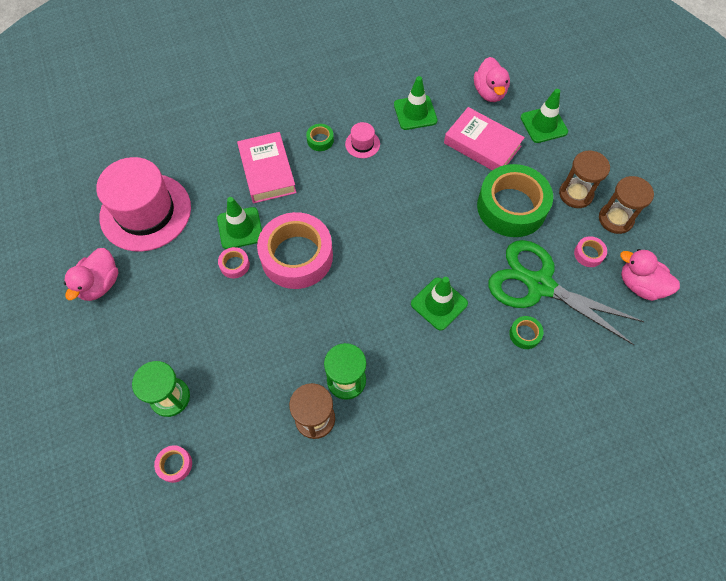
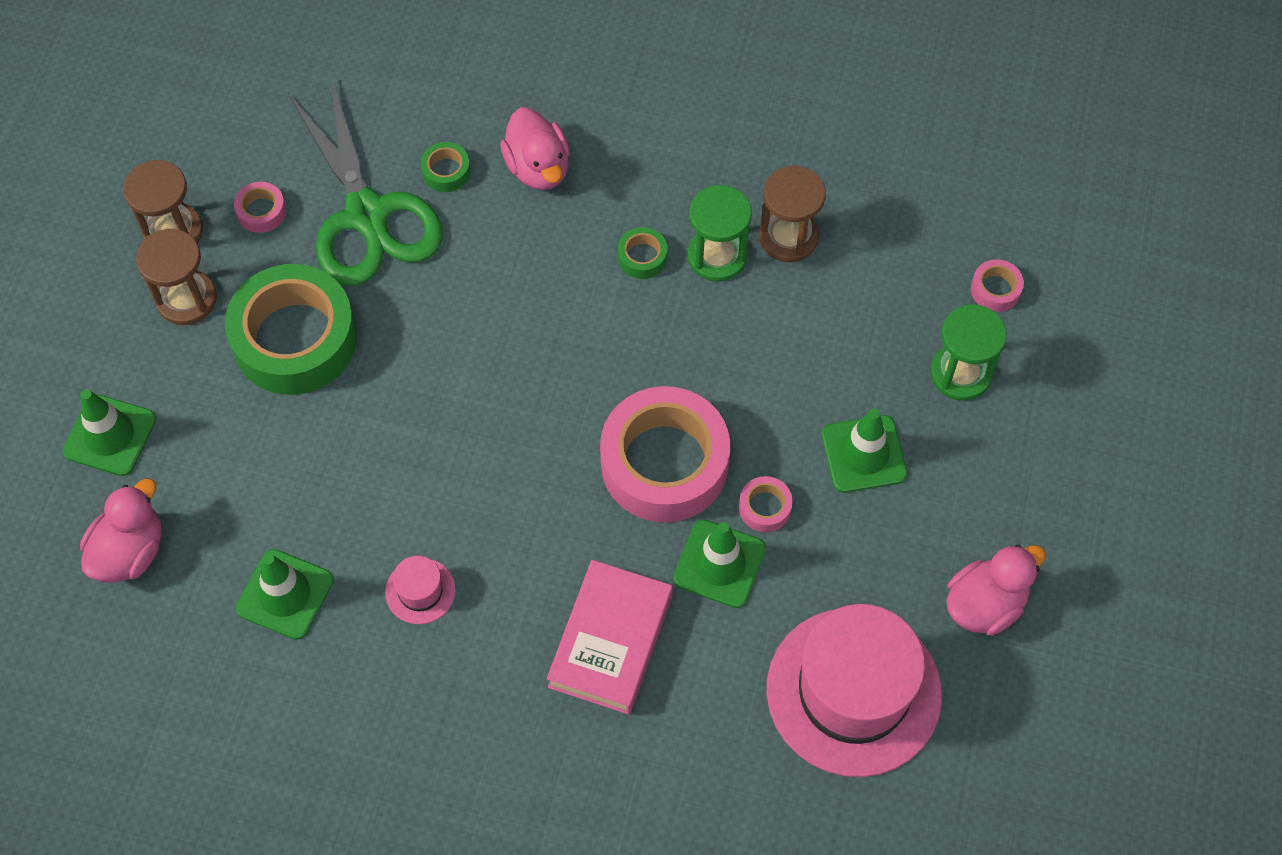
camera: 145 degrees left, 0 degrees up
green tape [306,124,334,151] -> green tape moved to [618,227,668,279]
green traffic cone [411,277,468,330] -> green traffic cone moved to [822,409,908,493]
pink book [444,107,525,171] -> none
pink duck [620,249,680,301] -> pink duck moved to [500,107,570,190]

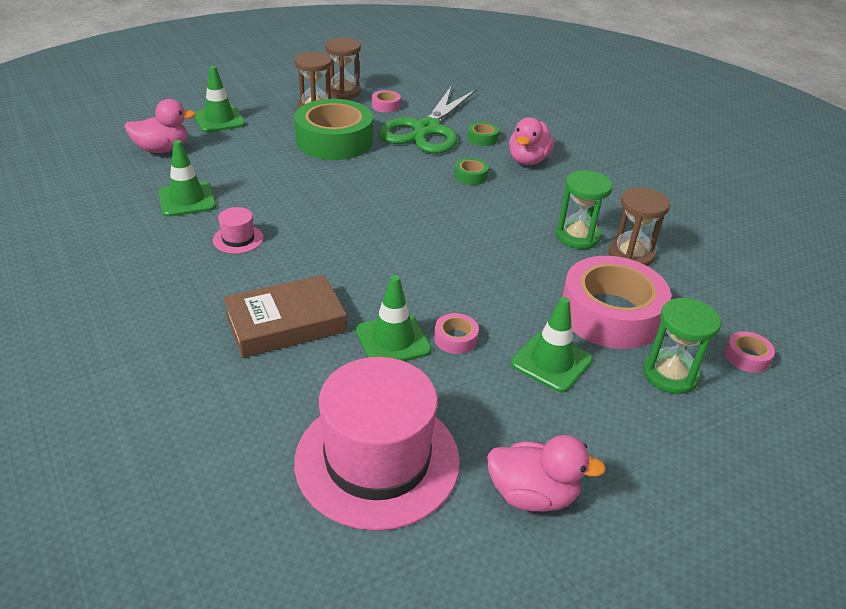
camera: 45 degrees right, 25 degrees down
pink book [547,560,673,715] -> brown book [223,274,347,358]
pink tape [600,386,730,522] -> pink tape moved to [562,256,671,349]
green tape [618,227,668,279] -> green tape moved to [455,158,489,185]

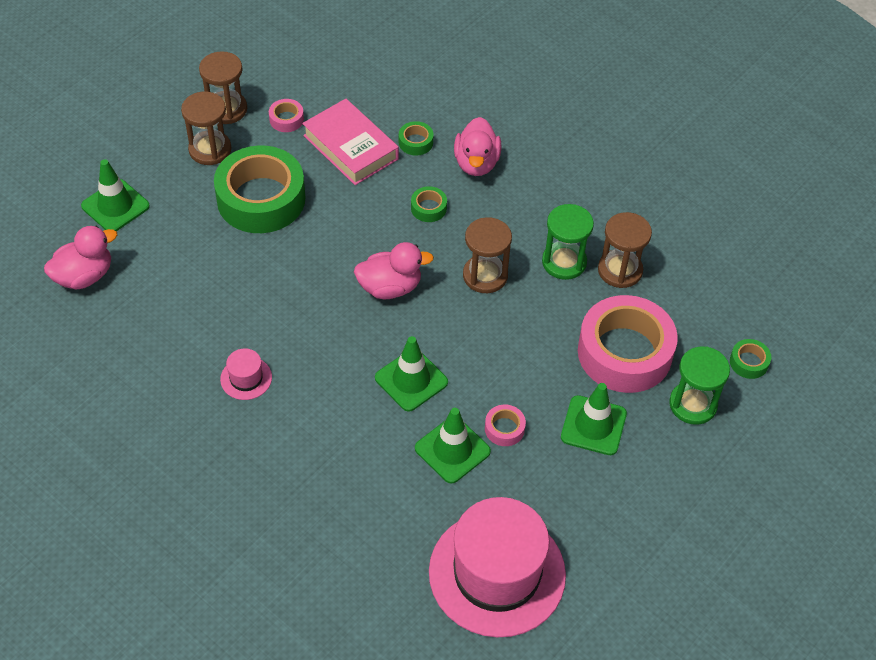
camera: 20 degrees left, 15 degrees up
green traffic cone [158,140,216,217] -> green traffic cone moved to [375,336,448,412]
brown book [223,274,347,358] -> none
green scissors [379,85,476,154] -> pink book [302,99,399,185]
pink duck [487,435,606,512] -> pink duck moved to [354,242,434,299]
pink tape [725,331,775,373] -> green tape [730,339,771,379]
none -> brown hourglass [463,217,512,293]

